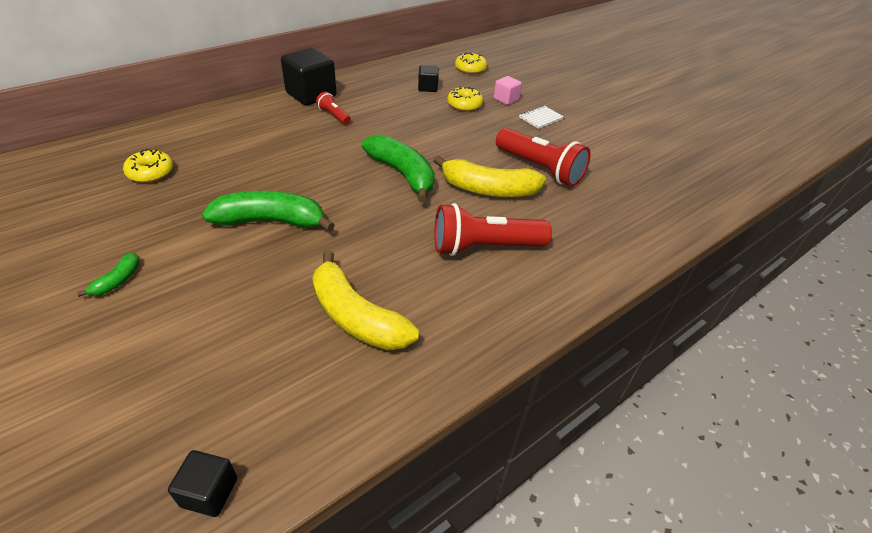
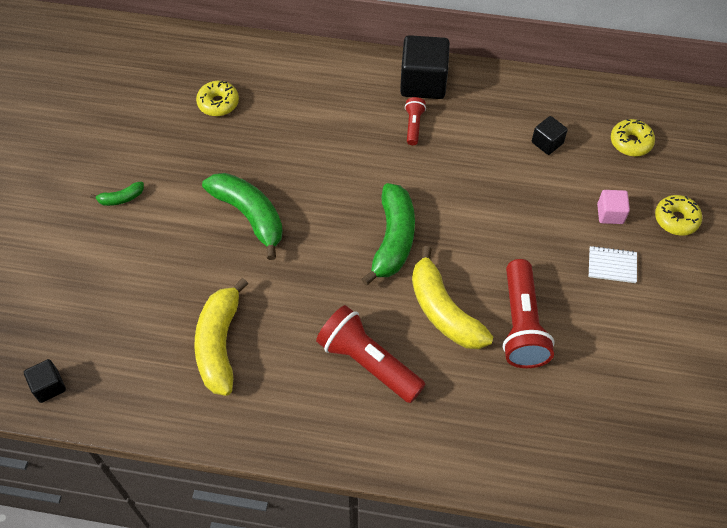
camera: 50 degrees right, 15 degrees up
yellow donut [447,86,483,112] -> yellow donut moved to [655,195,702,236]

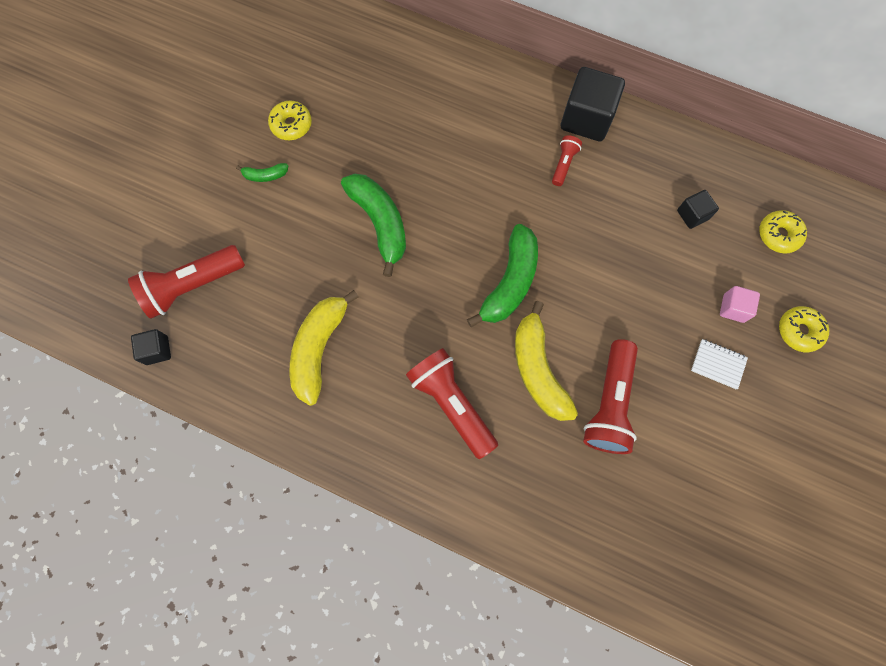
camera: 15 degrees right, 15 degrees up
yellow donut [196,81,239,116] -> yellow donut moved to [268,100,312,140]
none -> red flashlight [128,245,245,319]

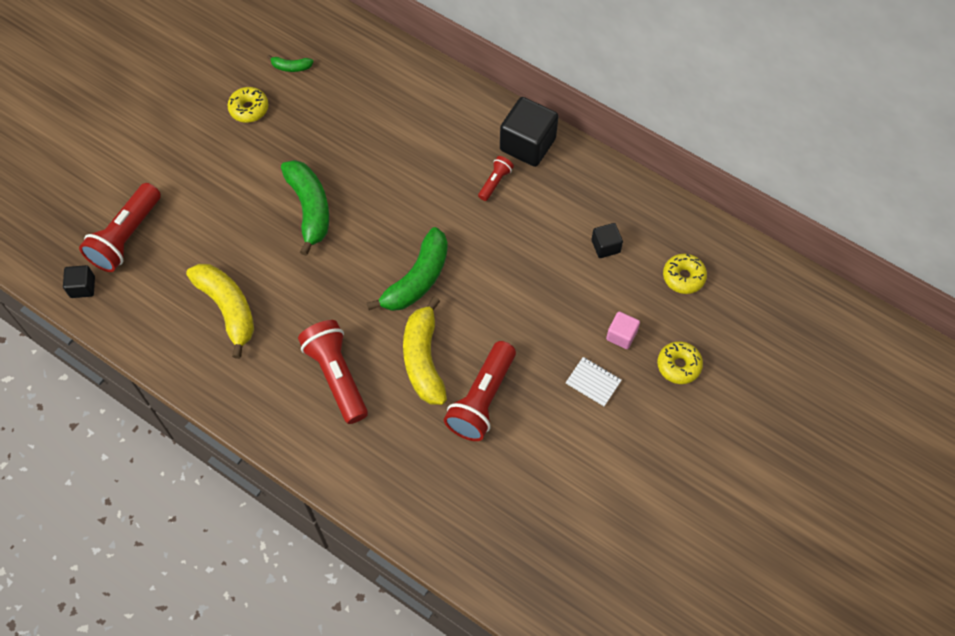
camera: 10 degrees right, 10 degrees down
red flashlight [128,245,245,319] -> red flashlight turned 45 degrees counterclockwise [79,183,161,272]
green banana [236,163,288,182] -> green banana moved to [267,54,314,72]
yellow banana [290,290,359,406] -> yellow banana turned 120 degrees clockwise [186,264,254,359]

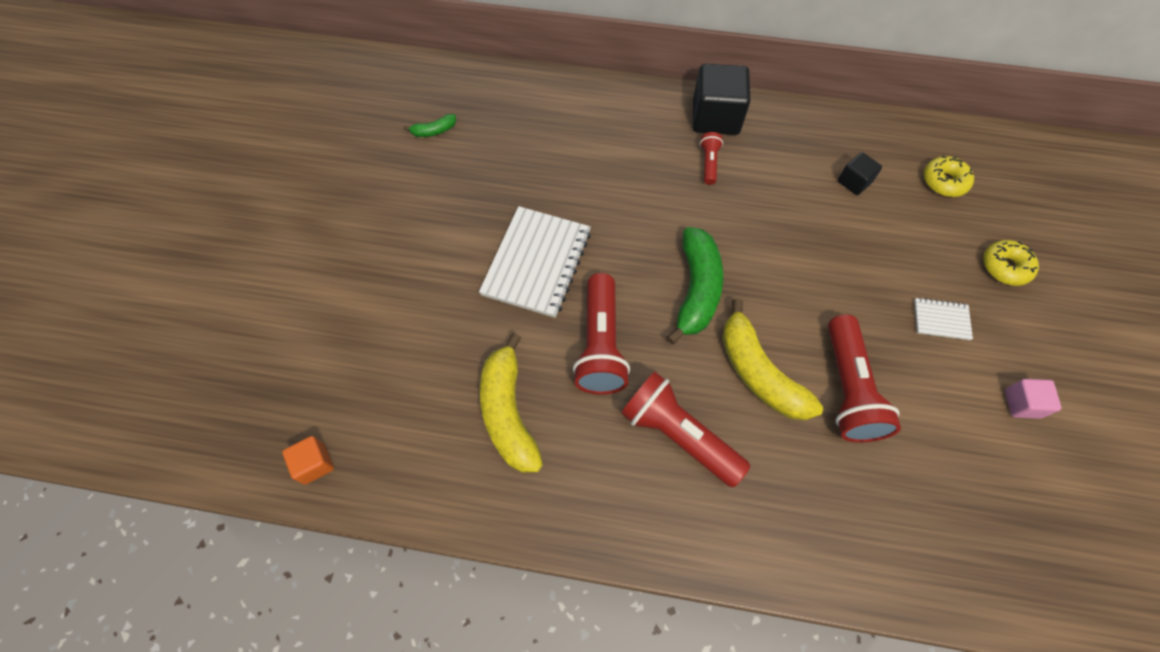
camera: 25 degrees left, 0 degrees up
black cube [63,265,95,298] -> orange cube [282,436,334,485]
red flashlight [79,183,161,272] -> red flashlight moved to [573,273,630,395]
yellow banana [186,264,254,359] -> yellow banana turned 135 degrees counterclockwise [480,333,543,473]
yellow donut [227,87,269,123] -> none
green banana [281,160,329,256] -> white notebook [479,206,591,318]
pink cube [606,311,640,349] -> pink cube moved to [1005,379,1061,419]

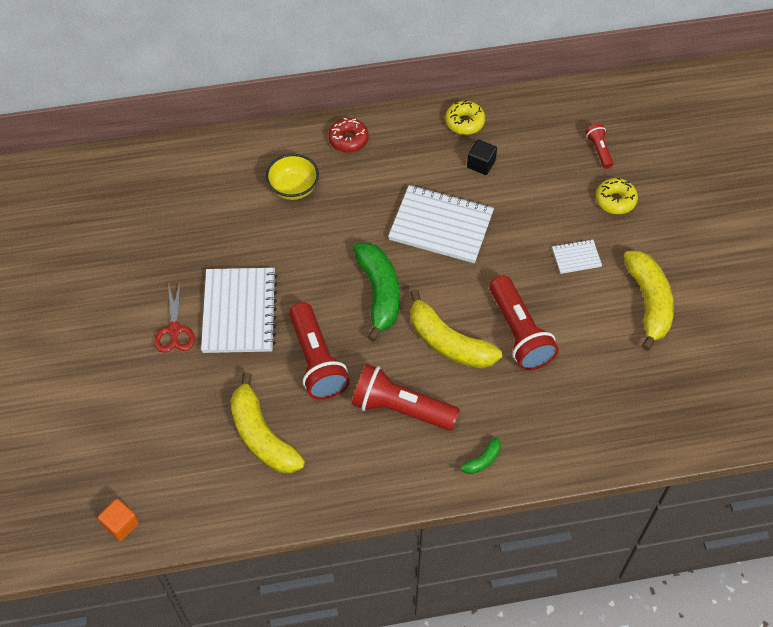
camera: 20 degrees left, 5 degrees down
green banana [403,114,456,137] -> green banana moved to [455,437,501,474]
black cube [693,64,751,135] -> red donut [328,118,369,153]
red flashlight [700,132,723,185] -> red flashlight moved to [585,124,613,169]
yellow donut [924,156,974,197] -> yellow donut moved to [445,100,485,135]
pink cube [1005,379,1061,419] -> yellow banana [624,251,674,351]
none -> red scissors [154,282,195,353]
none -> yellow bowl [266,154,319,200]
none -> white notebook [388,185,494,263]

